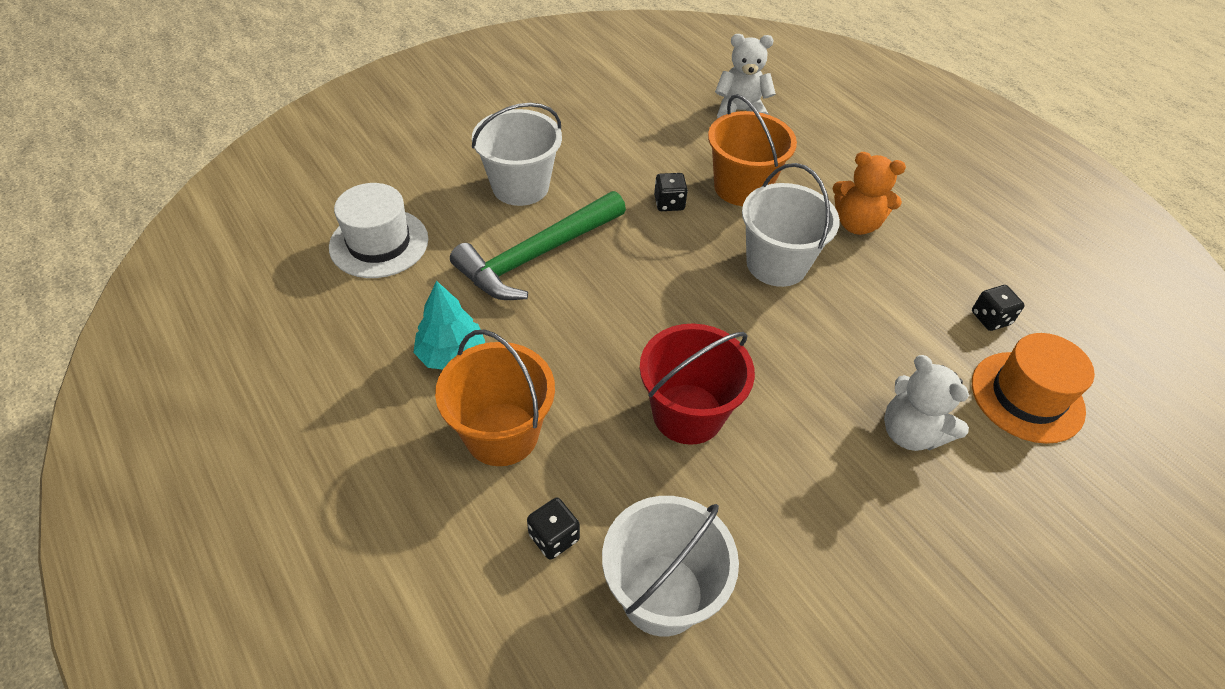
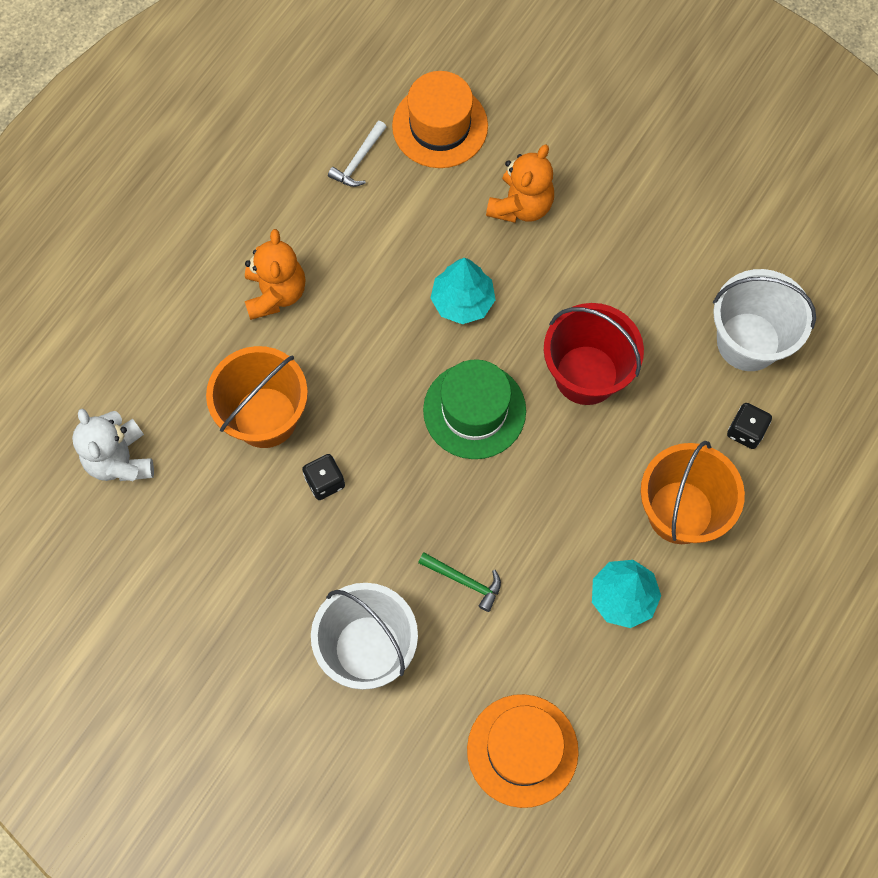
camera: 110 degrees left, 20 degrees up
white hat [329,183,428,278] -> orange hat [467,694,579,808]
green hammer [450,191,626,300] -> green hammer [418,552,501,612], size x0.43
white bucket [742,163,840,287] -> none
white teddy bear [884,355,969,451] -> orange teddy bear [486,144,554,223]
black dice [972,285,1025,331] -> white hammer [328,121,386,187]
none -> green hat [423,359,526,459]
none -> turquoise tree [430,258,496,324]

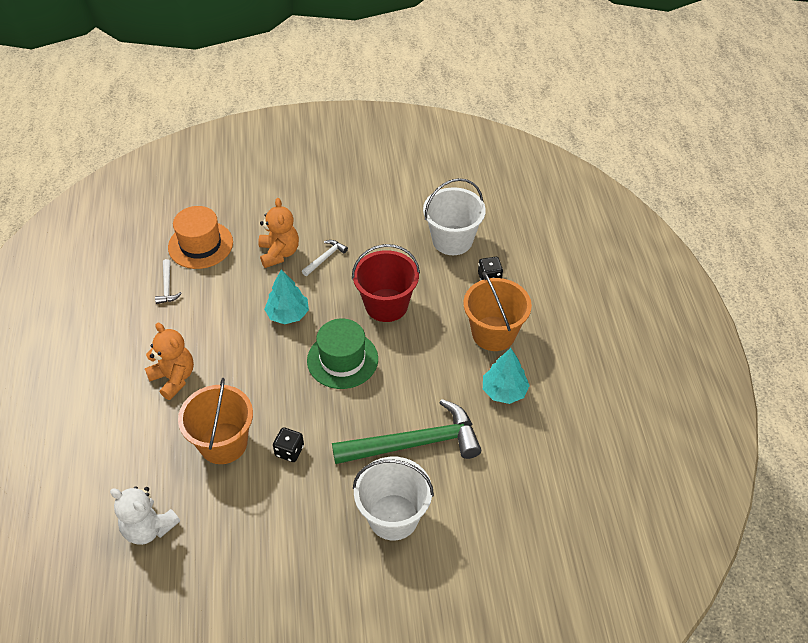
camera: 40 degrees left, 20 degrees down
green hammer [418,552,501,612] -> green hammer [332,399,481,464], size x2.34
orange hat [467,694,579,808] -> none
none -> white hammer [302,240,348,276]

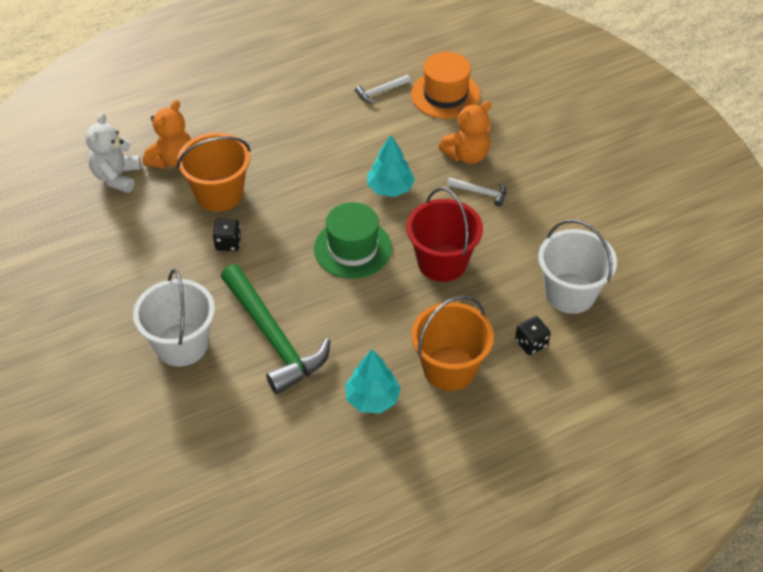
camera: 70 degrees right, 0 degrees up
orange teddy bear [145,323,194,400] -> orange teddy bear moved to [142,100,191,169]

